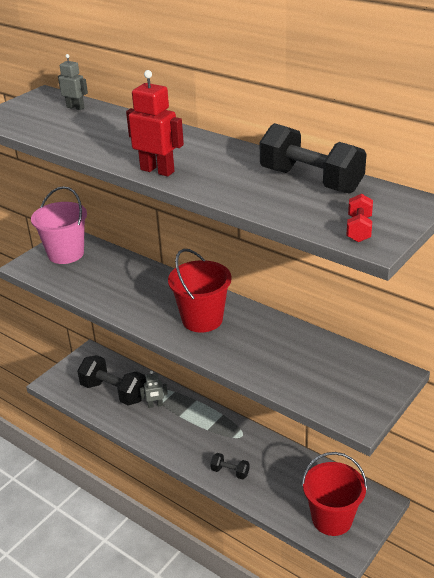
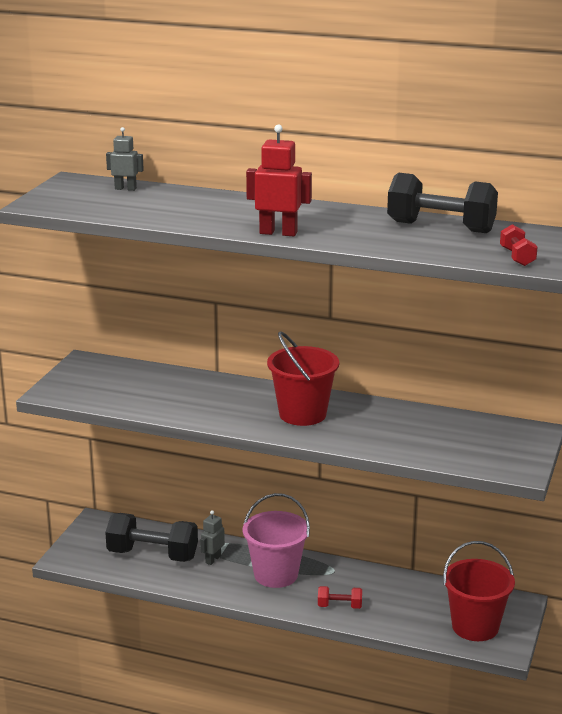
camera: 20 degrees left, 10 degrees down
pink bucket [31,186,87,264] -> pink bucket moved to [242,493,310,588]
grey robot [140,371,168,408] -> grey robot turned 150 degrees clockwise [200,510,225,565]
black dumbbell [210,453,250,480] -> red dumbbell [318,586,362,609]

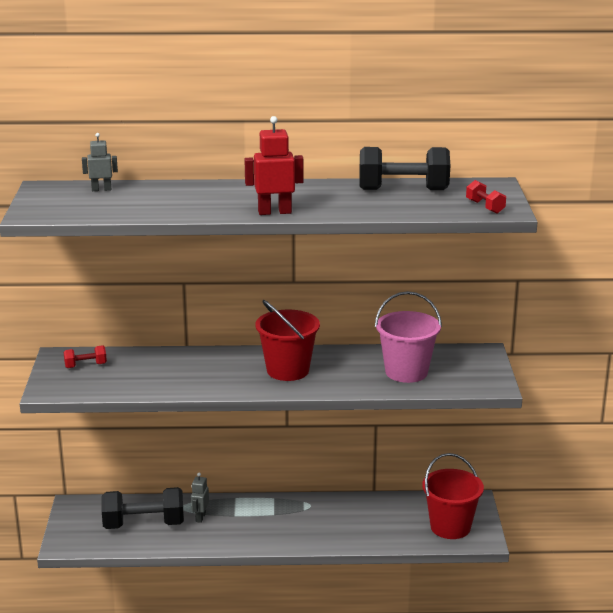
camera: 20 degrees left, 0 degrees up
pink bucket [242,493,310,588] -> pink bucket moved to [375,291,442,383]
red dumbbell [318,586,362,609] -> red dumbbell moved to [64,345,107,368]

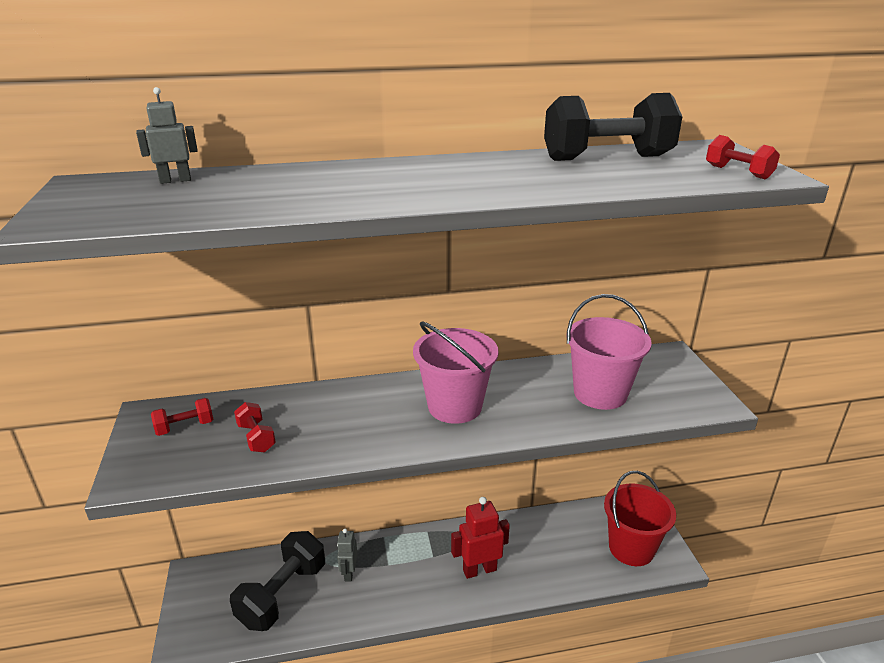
camera: 10 degrees left, 5 degrees up
black dumbbell [102,487,184,529] -> black dumbbell turned 45 degrees counterclockwise [230,531,325,631]
red robot [244,116,303,215] -> red robot moved to [451,497,510,579]
red bucket [255,300,320,381] -> pink bucket [413,321,499,424]
none -> red dumbbell [234,402,276,452]

